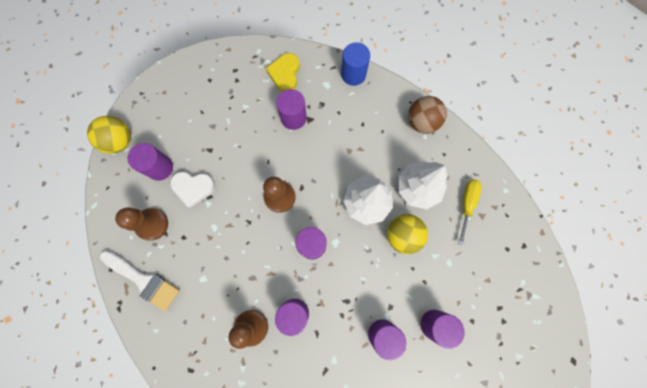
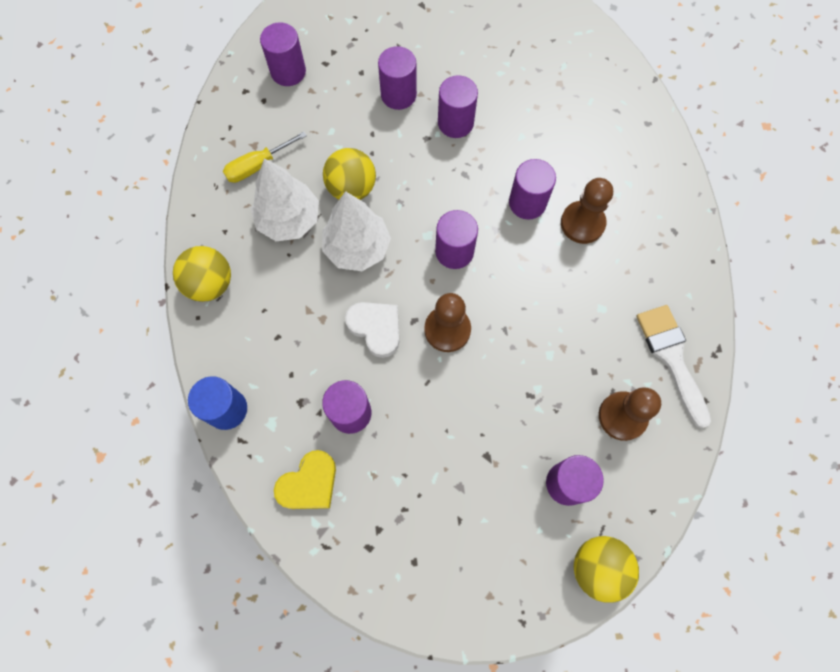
camera: 140 degrees left, 5 degrees down
white heart [170,171,215,208] -> white heart moved to [345,302,399,358]
brown ball [408,96,447,134] -> yellow ball [173,246,231,302]
none -> purple cylinder [260,22,306,86]

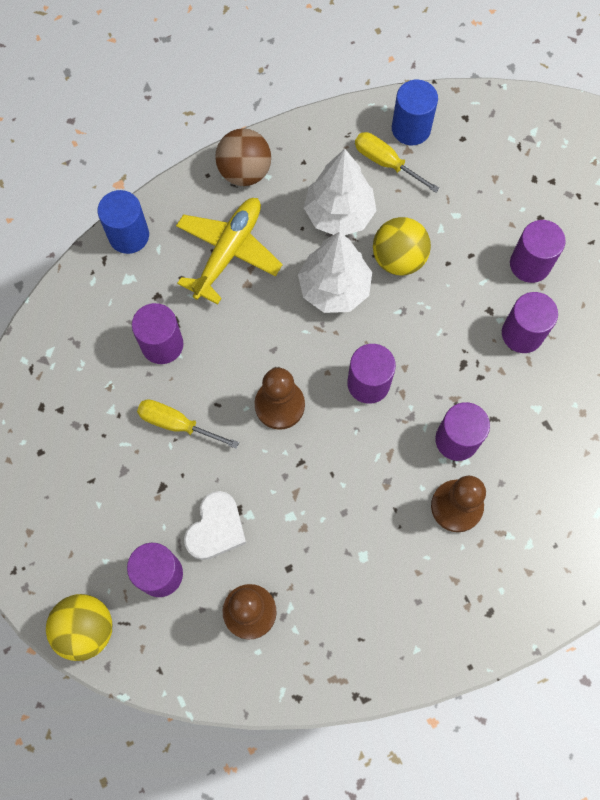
camera: 70 degrees right, 0 degrees up
yellow ball [173,246,231,302] -> brown ball [215,128,271,186]
purple cylinder [260,22,306,86] -> none
yellow heart [274,450,336,509] -> none
white heart [345,302,399,358] -> white heart moved to [184,491,246,560]
white brush [636,305,711,428] -> none
none -> yellow screwdriver [137,399,239,449]
none -> yellow plane [176,198,283,304]
none -> blue cylinder [392,80,438,145]

